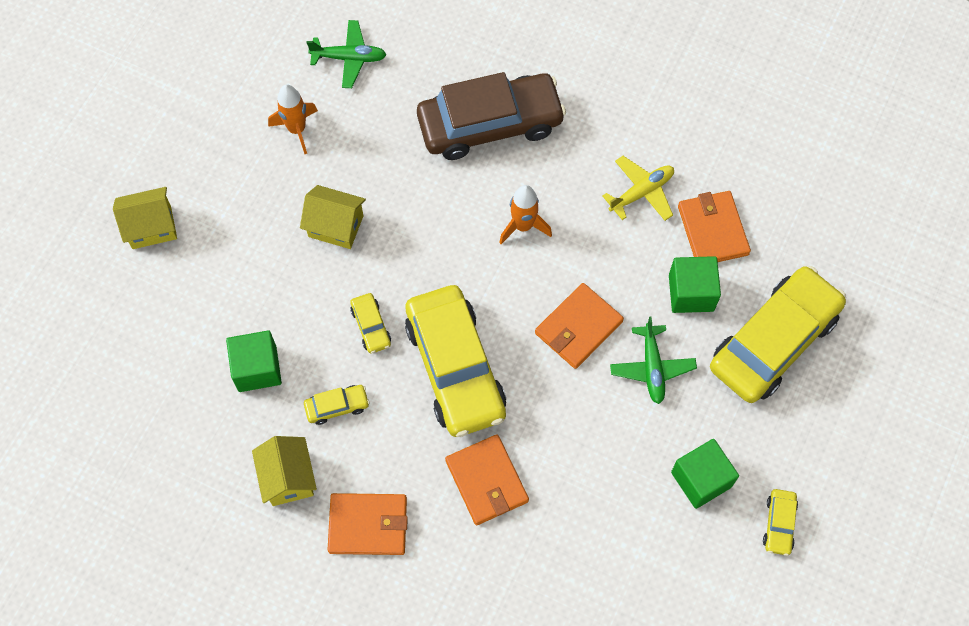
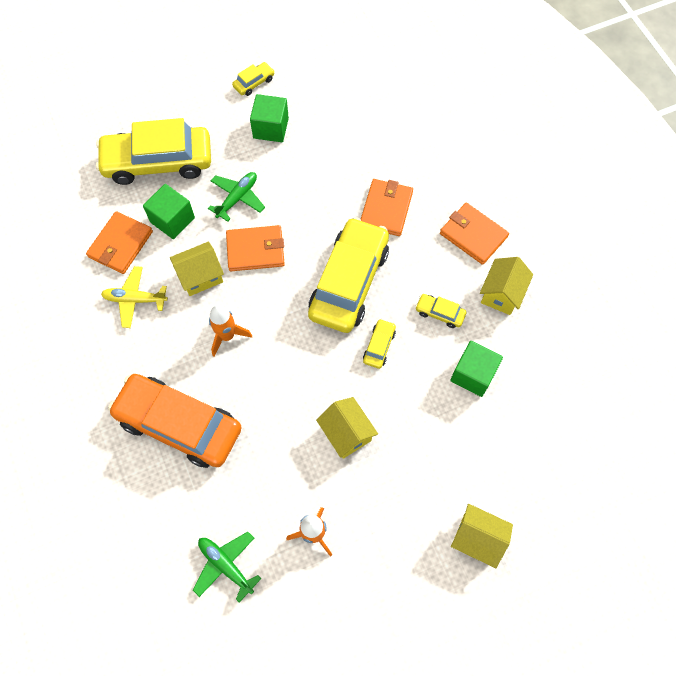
camera: 140 degrees left, 0 degrees up
brown car [417,72,566,160] -> orange car [108,374,242,468]
none -> yellow house [170,242,224,296]

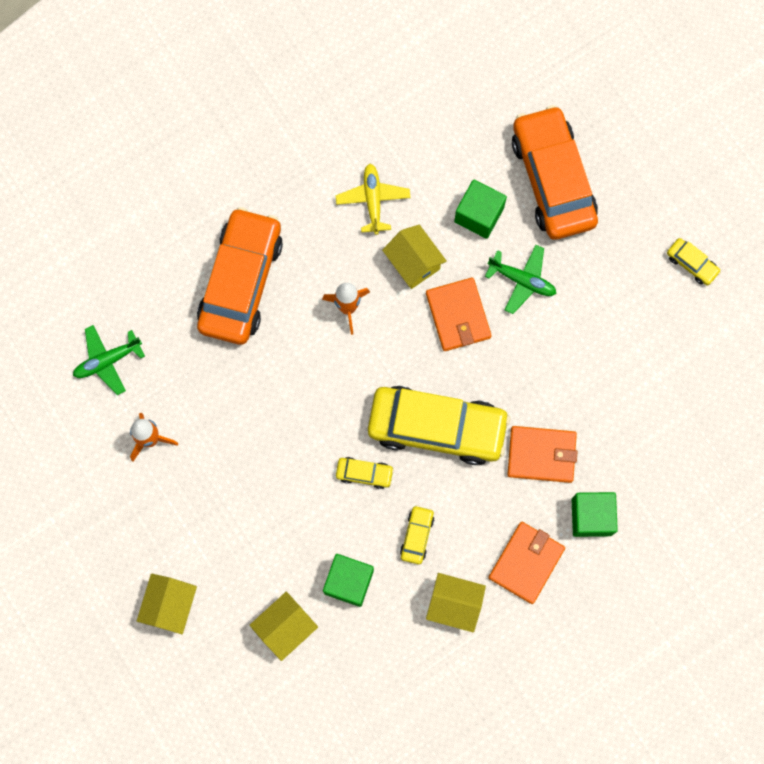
camera: 80 degrees right, 10 degrees up
orange wallet [86,211,153,274] -> none
yellow car [96,118,211,185] -> orange car [512,105,598,240]
green plane [193,532,261,603] -> green plane turned 150 degrees counterclockwise [73,325,145,395]
green cube [250,94,289,142] -> green cube moved to [572,492,618,537]
yellow house [316,397,378,459] -> yellow house moved to [250,592,318,661]

